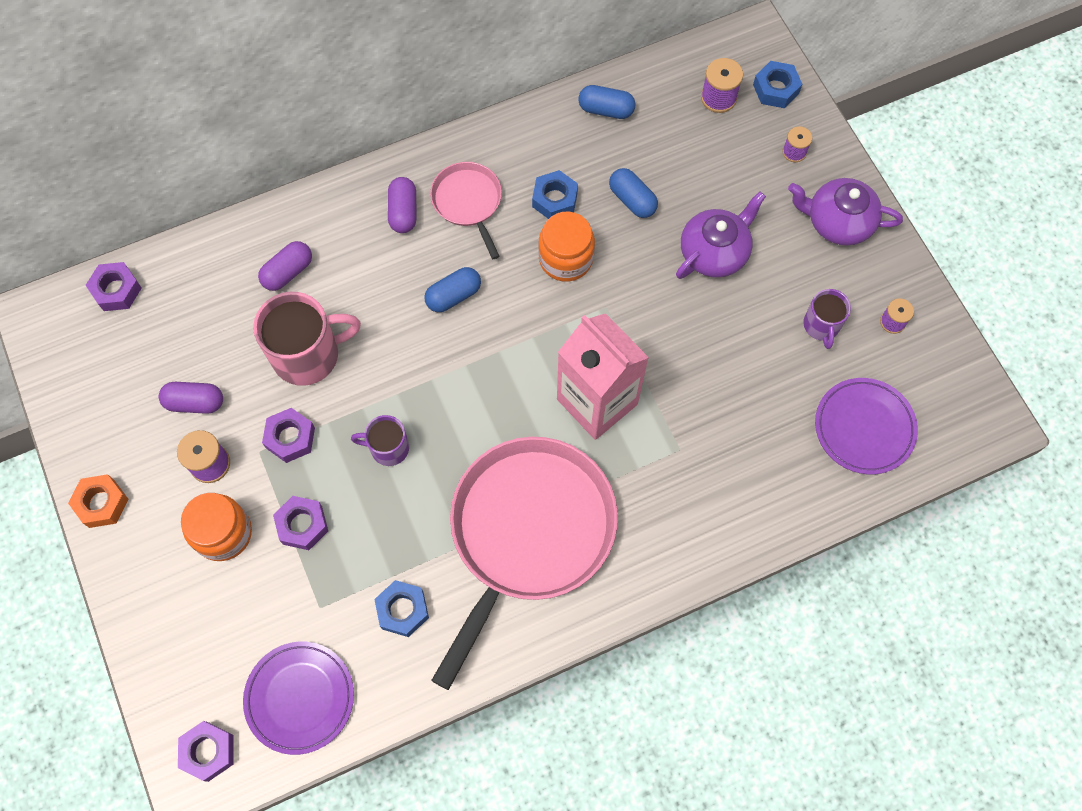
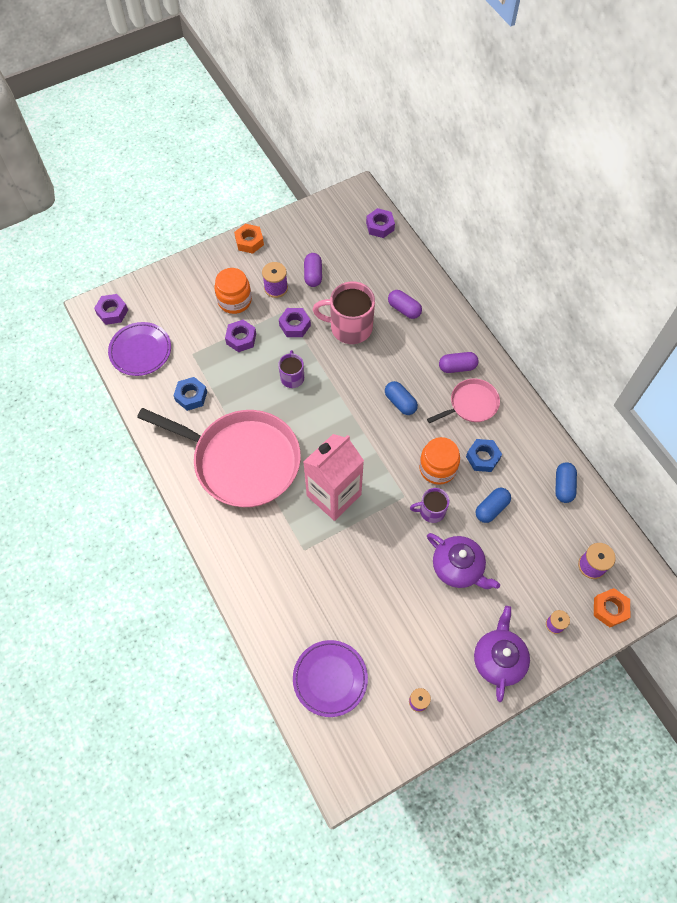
camera: 85 degrees right, 5 degrees down
pink mug [253,292,361,386] -> pink mug turned 120 degrees clockwise [313,282,375,344]
blue nut [753,61,802,108] -> orange nut [594,588,630,627]
purple mug [803,289,851,349] -> purple mug moved to [410,488,449,523]

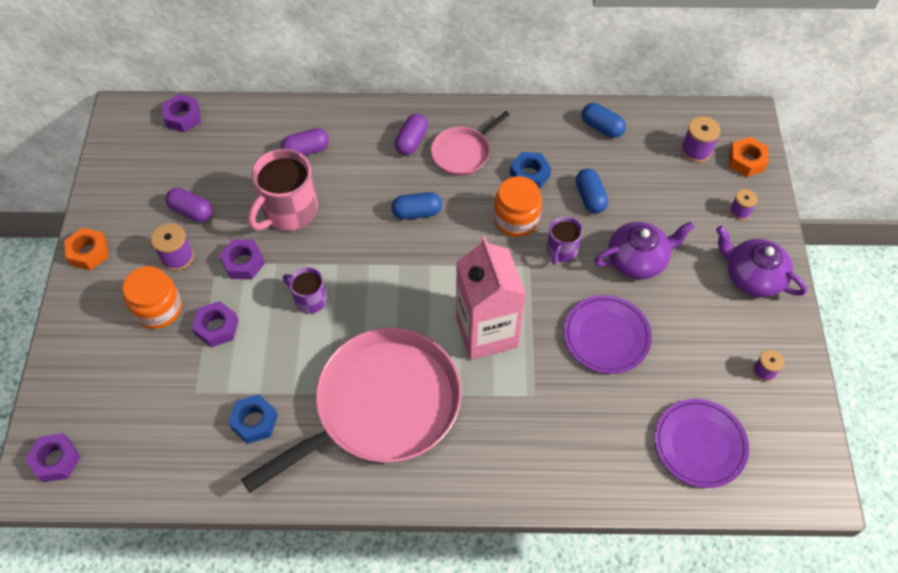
camera: 60 degrees left, 5 degrees down
purple plate [108,322,171,376] -> purple plate moved to [564,295,652,374]
pink pan [427,378,500,423] -> pink pan turned 135 degrees counterclockwise [431,111,510,176]

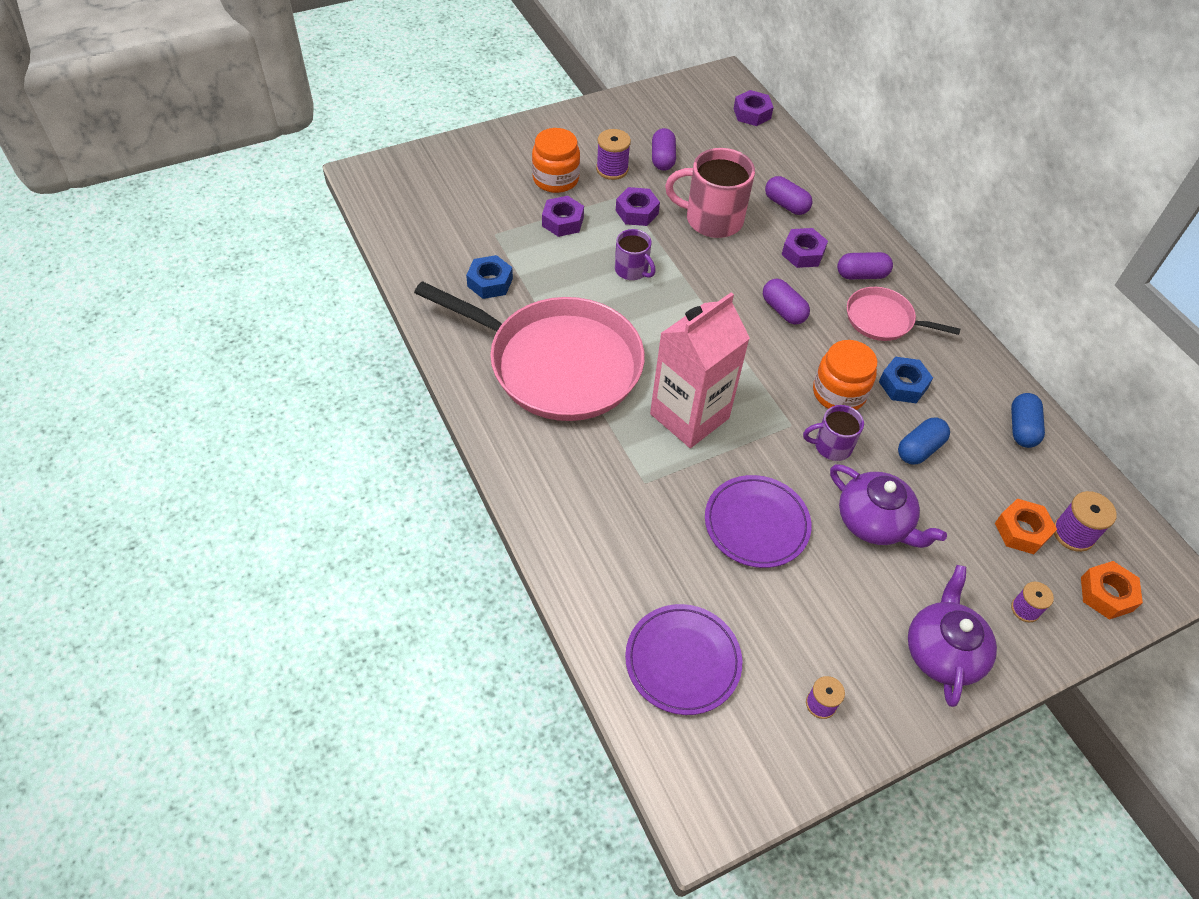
camera: 60 degrees right, 5 degrees down
purple nut [25,433,81,482] -> purple nut moved to [782,228,828,268]
orange nut [64,228,109,270] -> orange nut moved to [995,499,1057,554]
purple mug [283,267,327,314] -> purple mug turned 135 degrees clockwise [615,229,656,280]
blue capsule [391,192,442,220] -> purple capsule [763,279,810,325]

